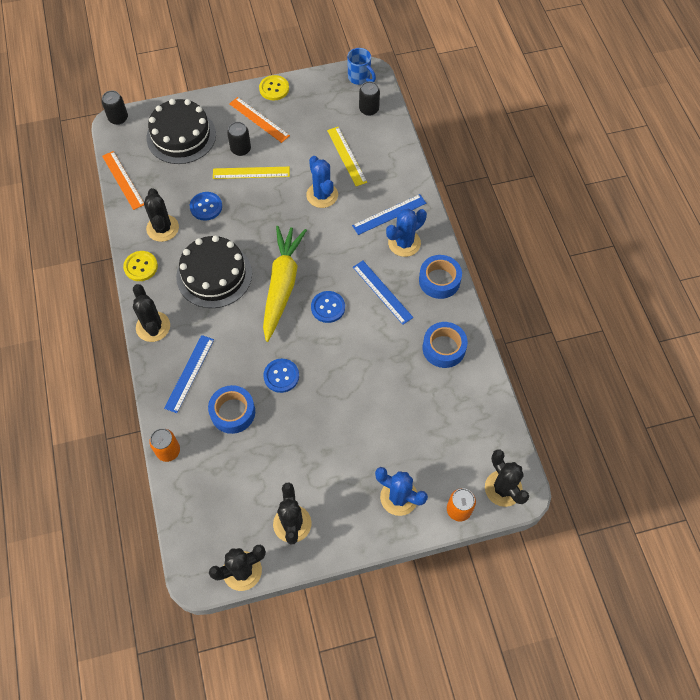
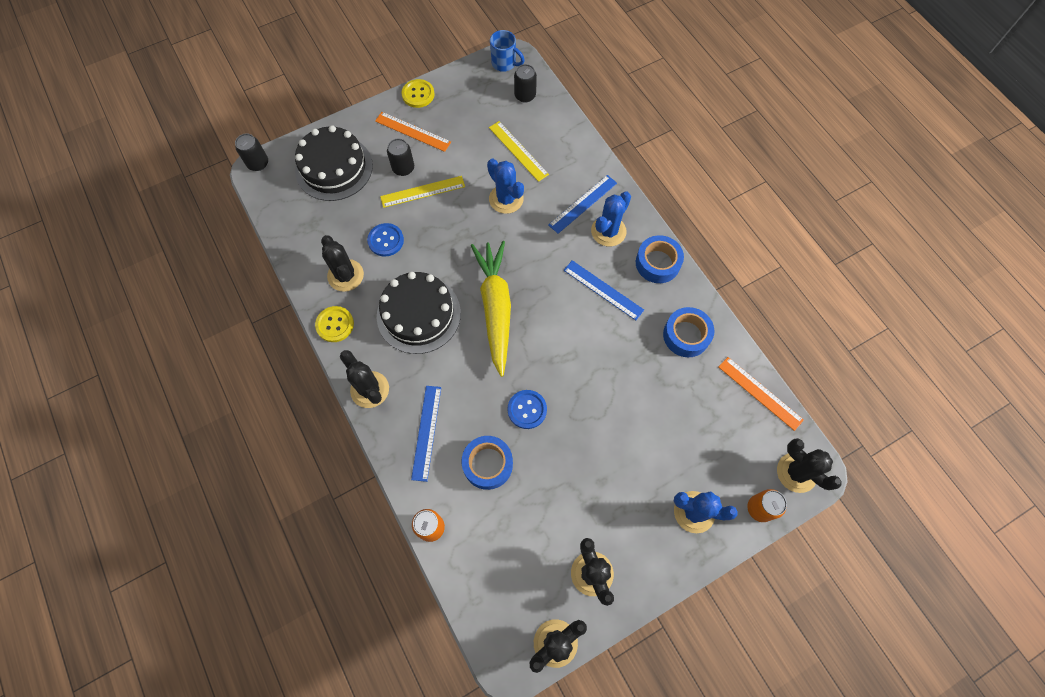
camera: 15 degrees left, 5 degrees up
orange ruler [102,151,144,210] -> orange ruler moved to [719,357,804,431]
blue button [311,291,345,323] -> none

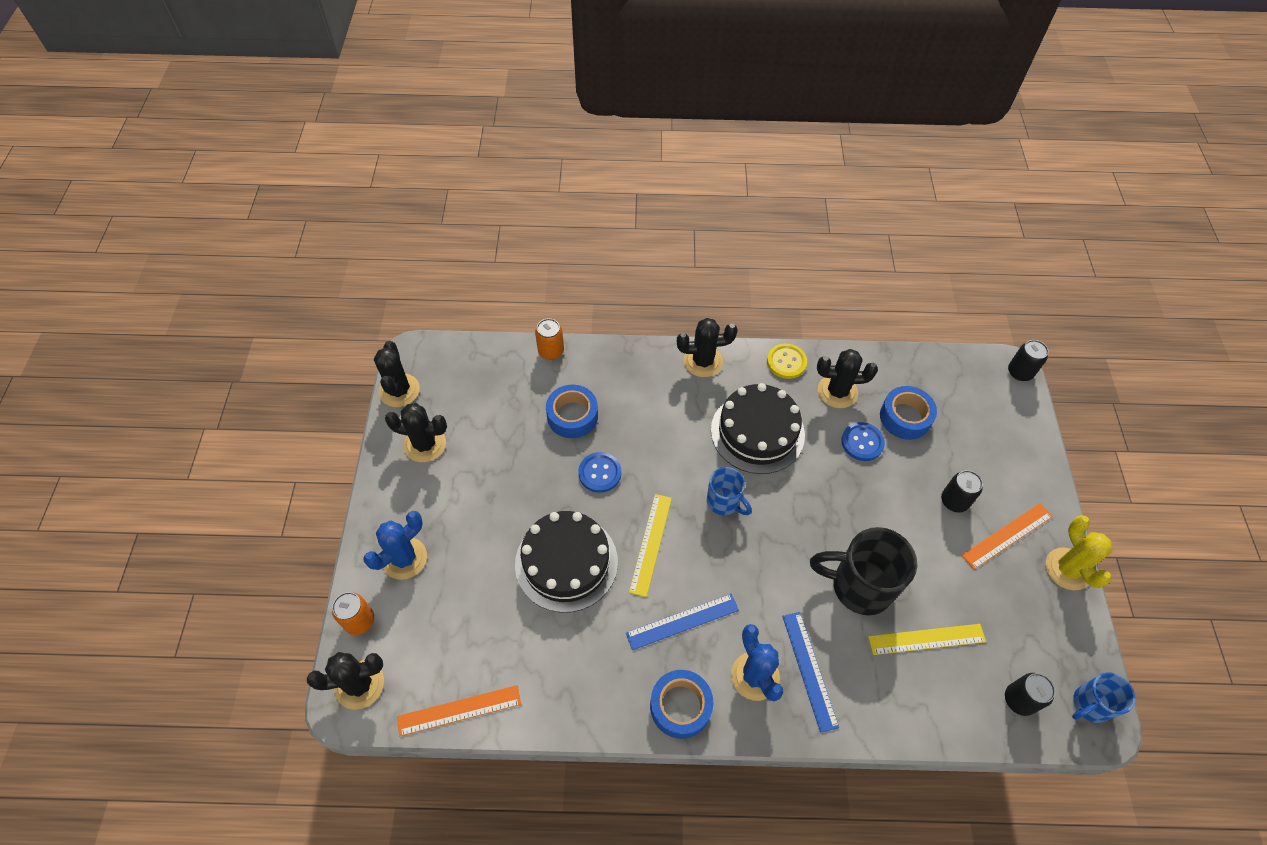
camera: 120 degrees right, 10 degrees down
black cake [295,125,373,201] -> black cake moved to [515,511,618,613]
yellow ruler [380,176,465,208] -> yellow ruler moved to [629,494,672,597]
yellow button [401,79,435,108] -> yellow cactus [1046,515,1112,591]
blue ruler [411,386,441,482] -> none
yellow carrot [471,241,511,377] -> blue mug [707,467,752,515]
blue cactus [487,159,524,214] -> black mug [810,527,917,615]
blue tape [663,307,714,357] -> blue tape moved to [880,386,937,440]

